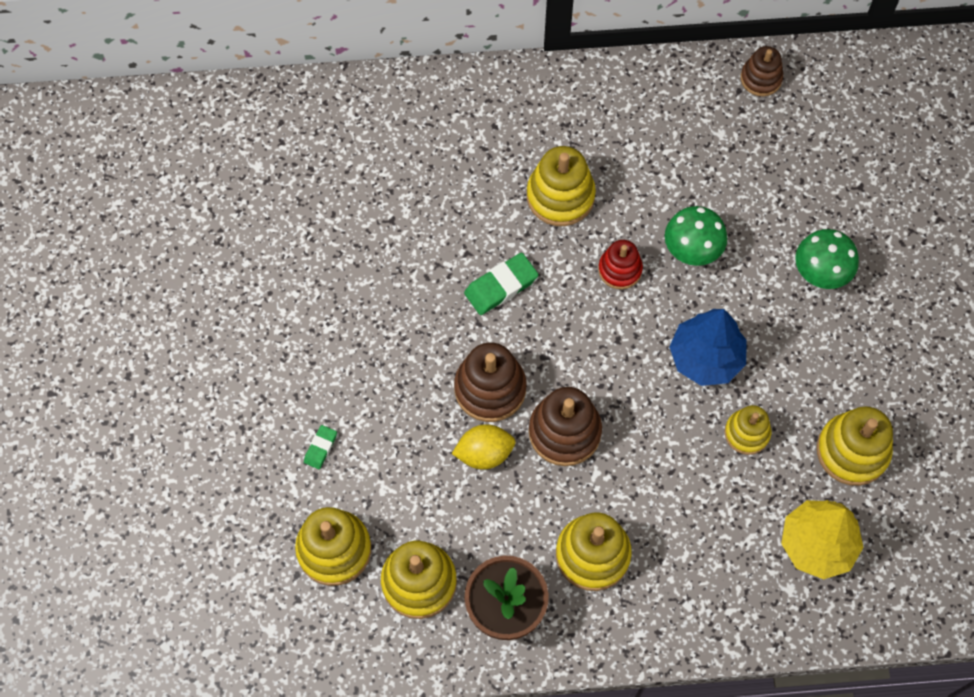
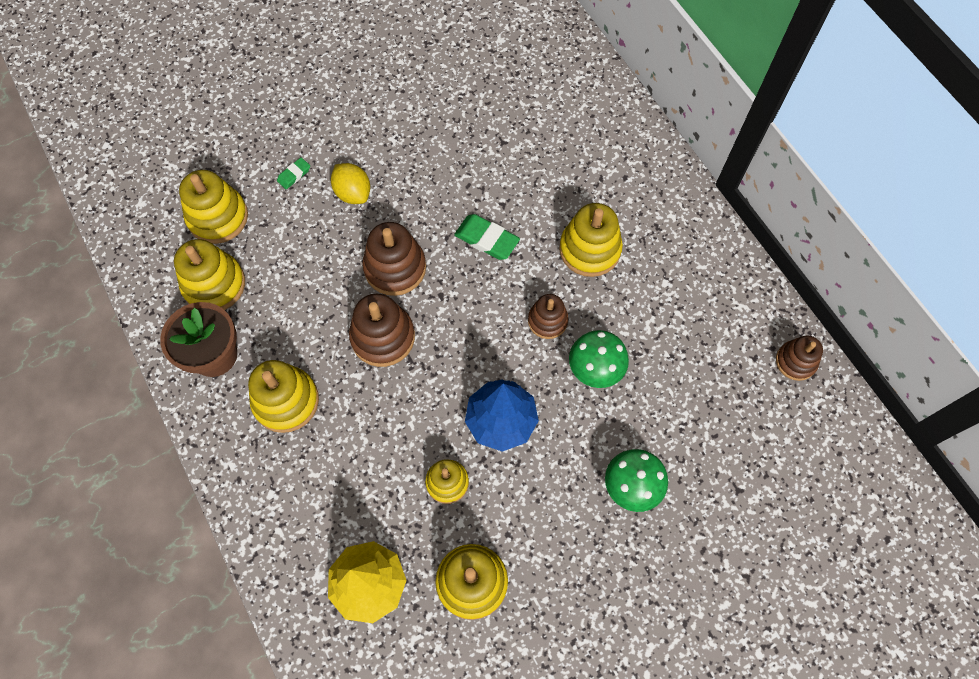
camera: 65 degrees right, 0 degrees up
green eraser [304,425,337,469] -> green eraser turned 45 degrees counterclockwise [277,158,310,189]
yellow lemon [452,424,515,469] -> yellow lemon moved to [331,163,370,204]
red stacking toy [598,240,643,289] -> brown stacking toy [528,294,568,339]

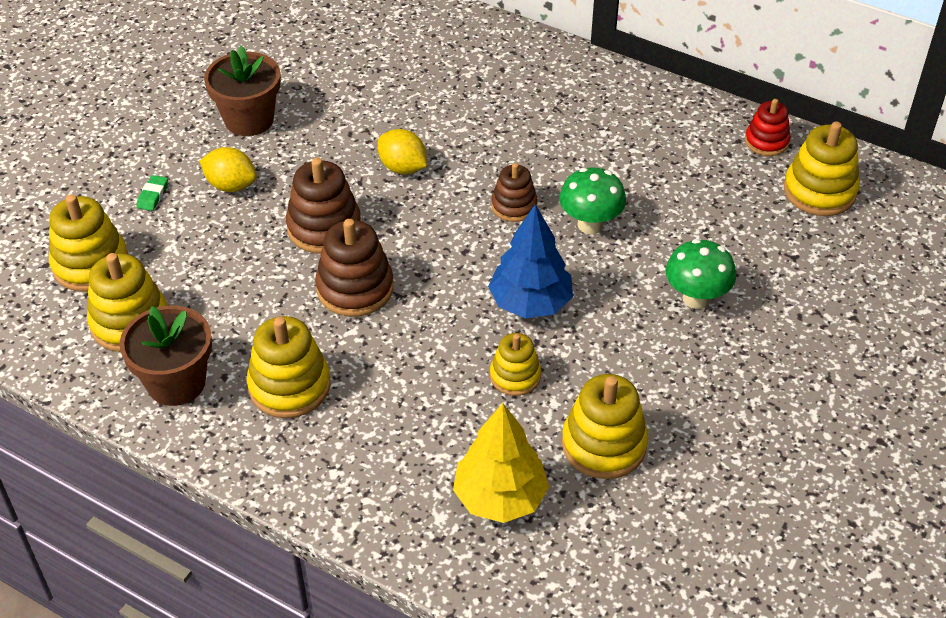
camera: 30 degrees left, 20 degrees down
green eraser [454,214,520,260] -> yellow lemon [378,129,427,174]
yellow stacking toy [559,203,623,277] -> yellow stacking toy moved to [784,122,860,216]
brown stacking toy [776,335,823,381] -> red stacking toy [745,99,790,156]
none -> brown flower pot [204,46,281,136]

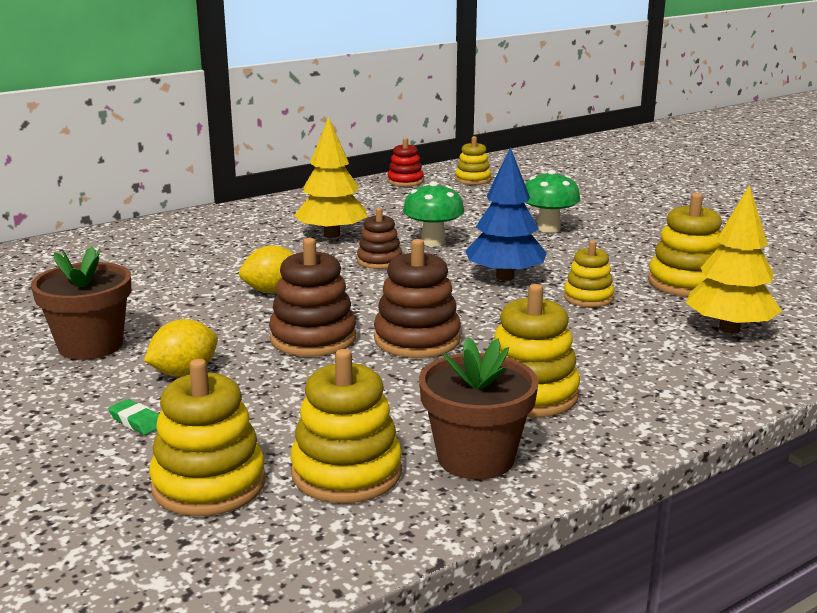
camera: 65 degrees left, 25 degrees down
yellow stacking toy [784,122,860,216] -> yellow stacking toy [455,136,491,185], size x0.63
none -> yellow tree [294,117,367,238]

